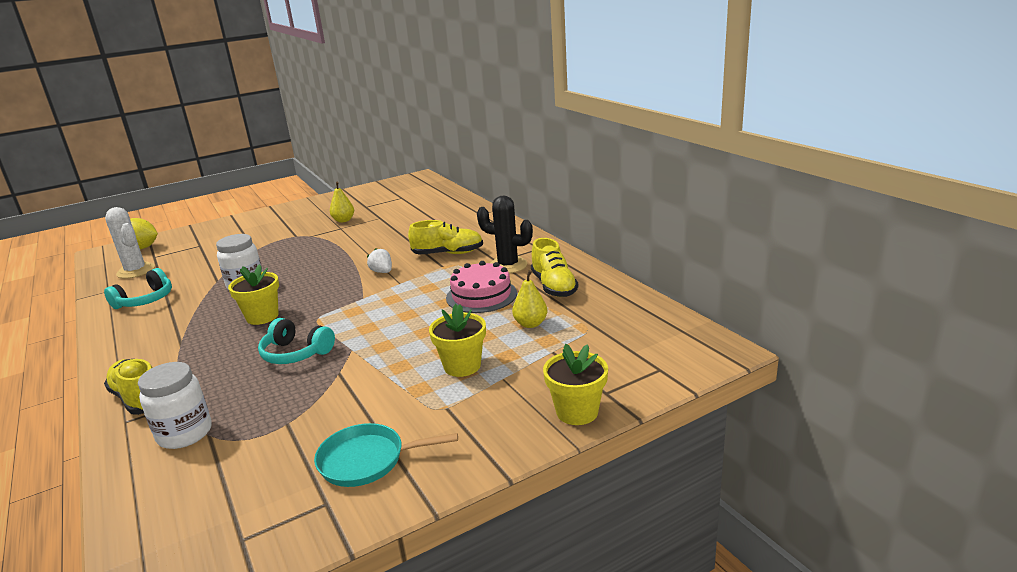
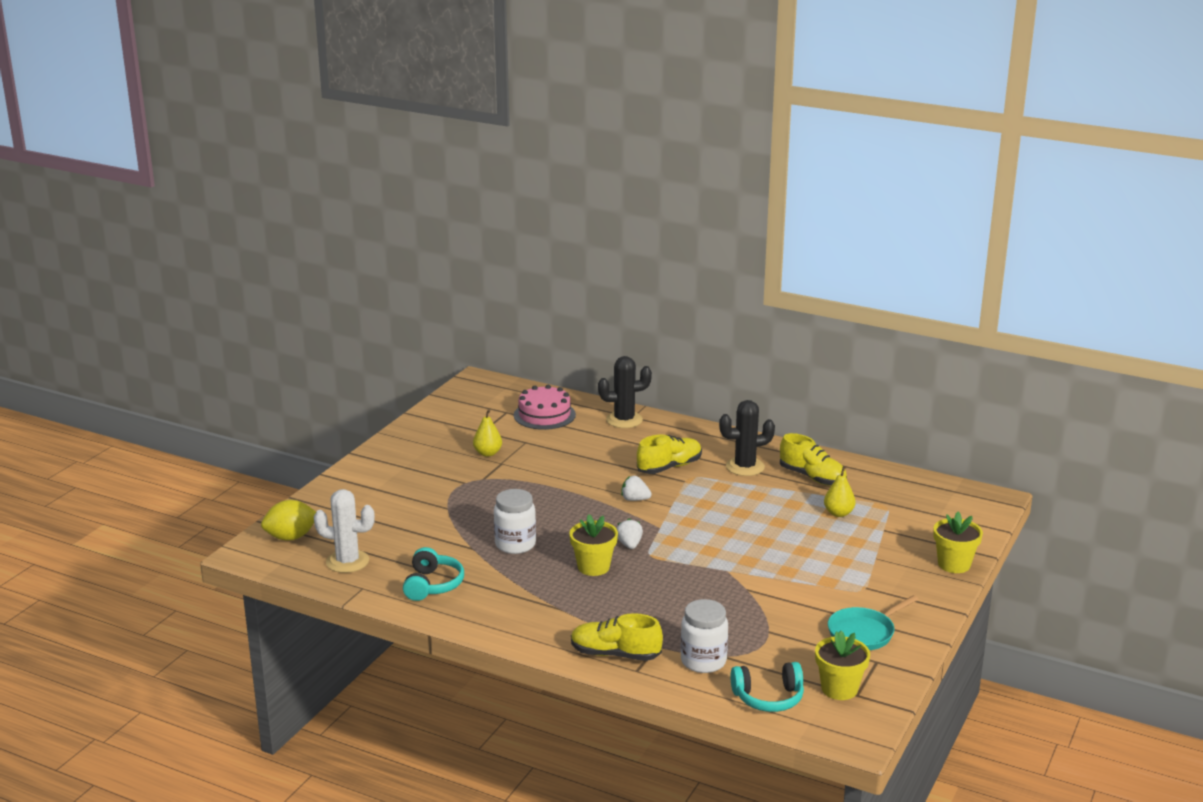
camera: 35 degrees left, 0 degrees up
turquoise headphones [258,318,335,364] -> turquoise headphones moved to [730,662,804,712]
yellow flower pot [429,304,486,377] -> yellow flower pot moved to [815,631,870,700]
pink cake [446,261,517,313] -> pink cake moved to [514,385,576,430]
none -> black cactus [598,356,652,428]
none -> white strawberry [617,518,643,549]

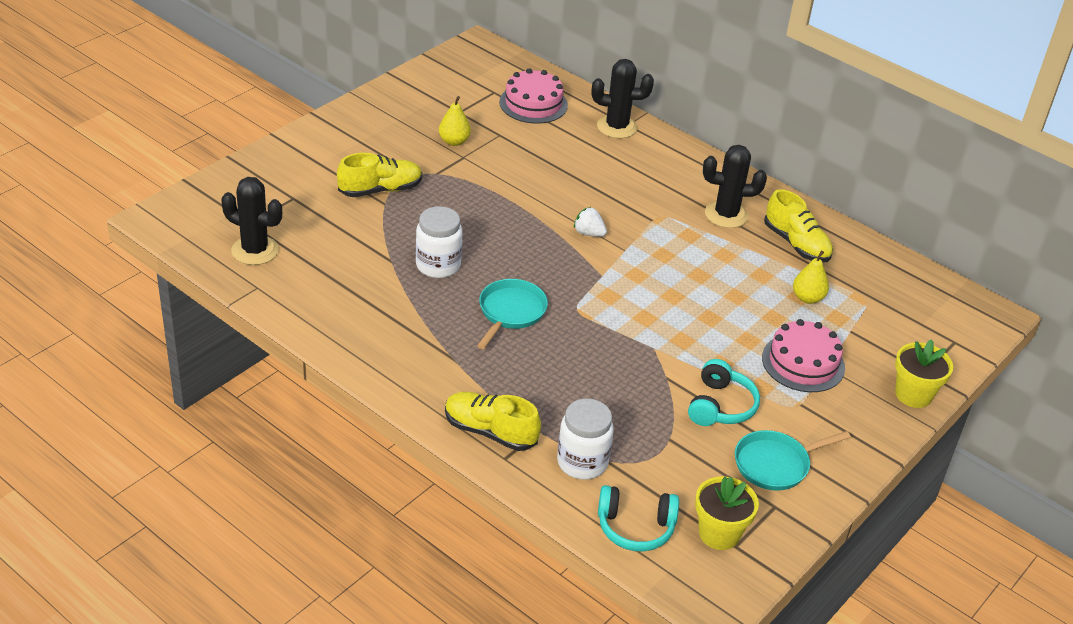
camera: 10 degrees right, 15 degrees up
yellow lemon [261,500,316,540] -> none
white cactus [314,489,375,573] -> black cactus [221,177,282,265]
turquoise headphones [403,547,464,601] -> turquoise headphones moved to [688,359,760,426]
yellow flower pot [569,515,618,576] -> turquoise pan [477,279,548,349]
white strawberry [617,518,643,549] -> none
yellow shoe [637,435,702,474] -> yellow shoe moved to [337,153,422,197]
none -> pink cake [762,319,845,392]

